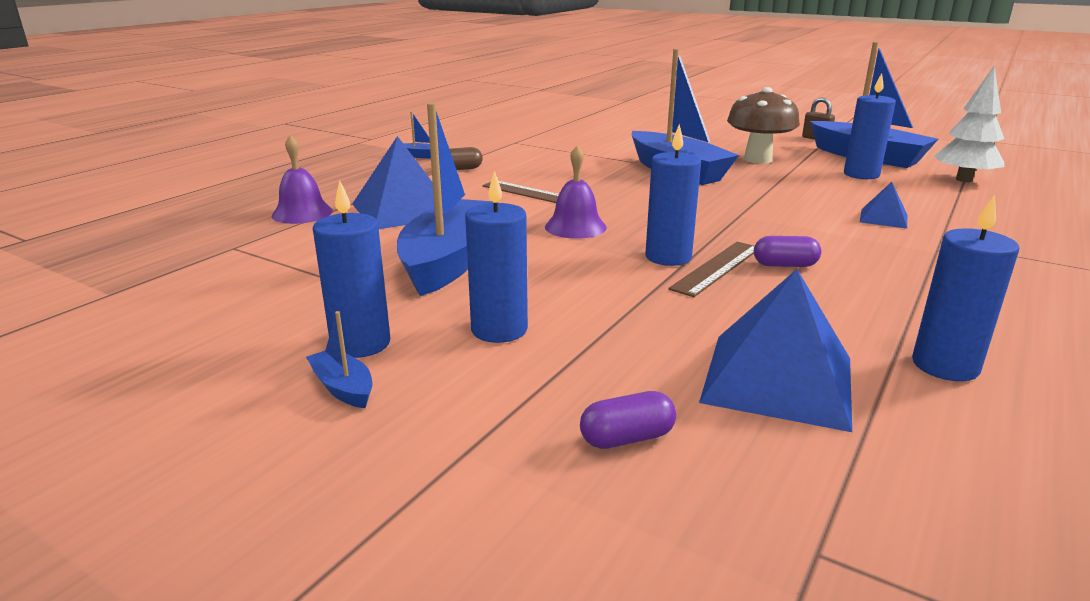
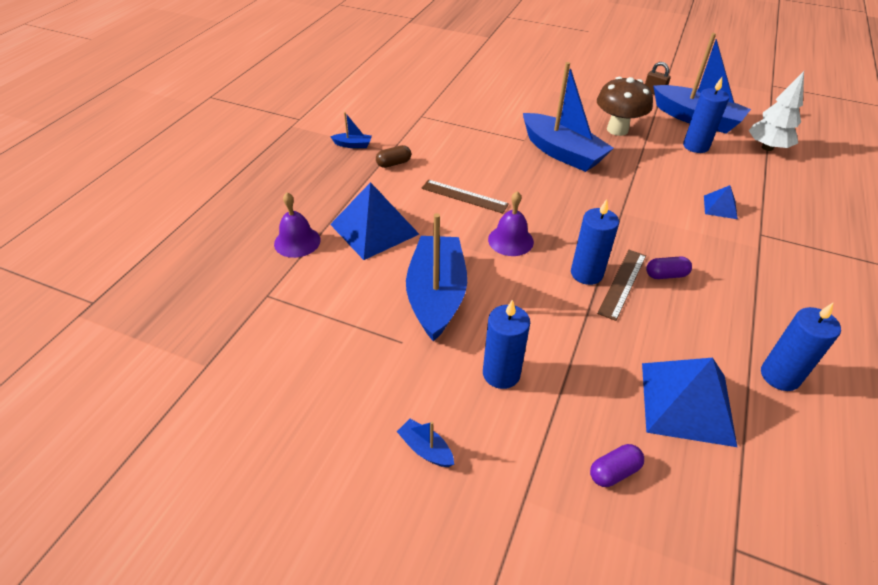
camera: 10 degrees left, 20 degrees up
blue candle [313,180,390,358] -> none

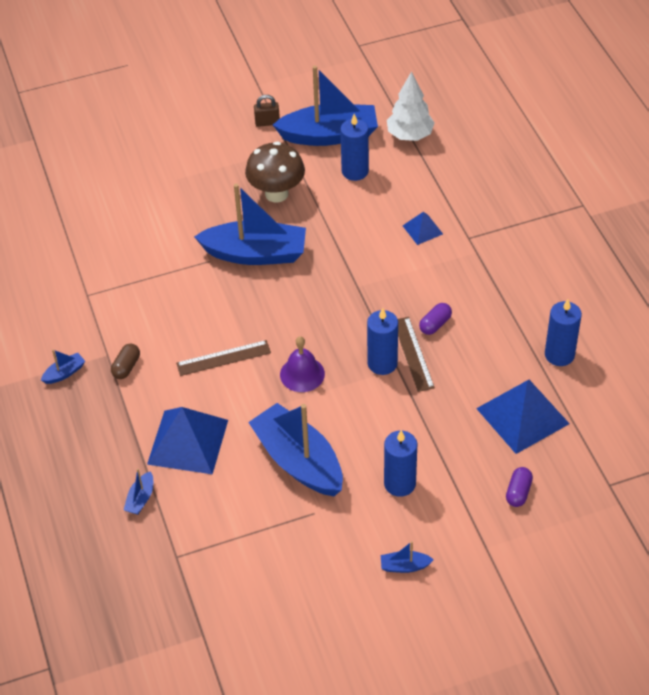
camera: 40 degrees left, 5 degrees up
purple bell [274,192,321,258] -> blue boat [124,469,153,515]

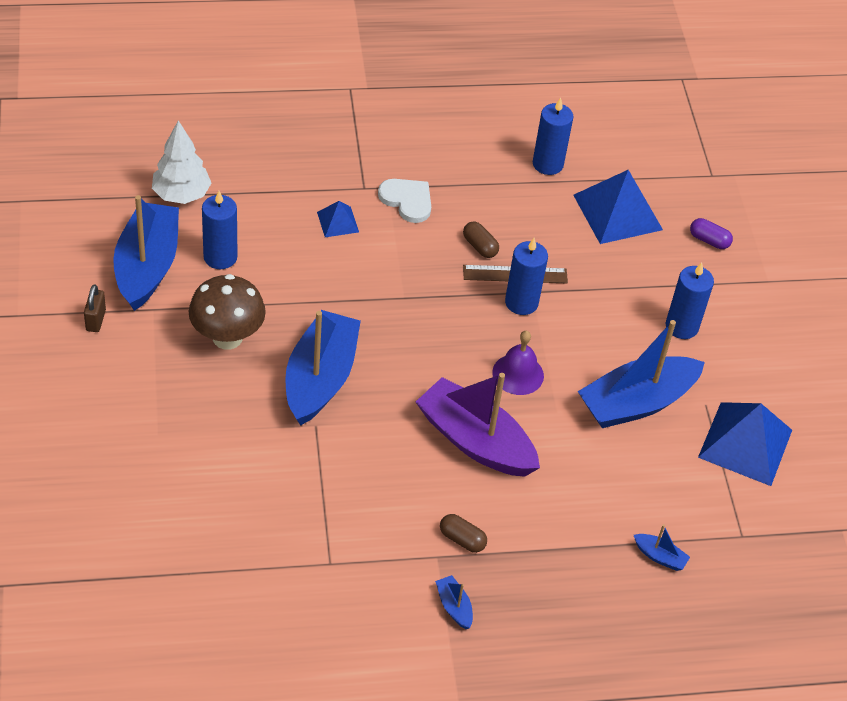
camera: 85 degrees left, 0 degrees up
blue pyramid [147,407,228,474] -> blue pyramid moved to [698,402,792,486]
brown ruler [176,340,271,376] -> purple boat [416,373,540,477]
blue boat [381,541,434,573] -> none
purple capsule [419,303,452,335] -> brown capsule [463,221,499,258]
none -> white heart [378,179,431,223]

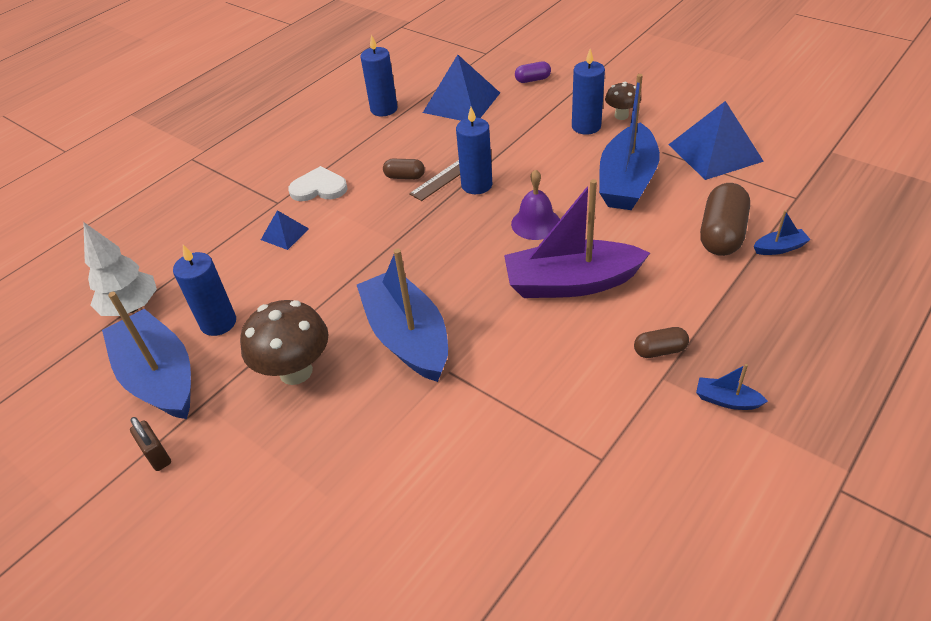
camera: 35 degrees left, 5 degrees down
none -> brown mushroom [605,82,641,120]
none -> brown capsule [700,183,750,256]

